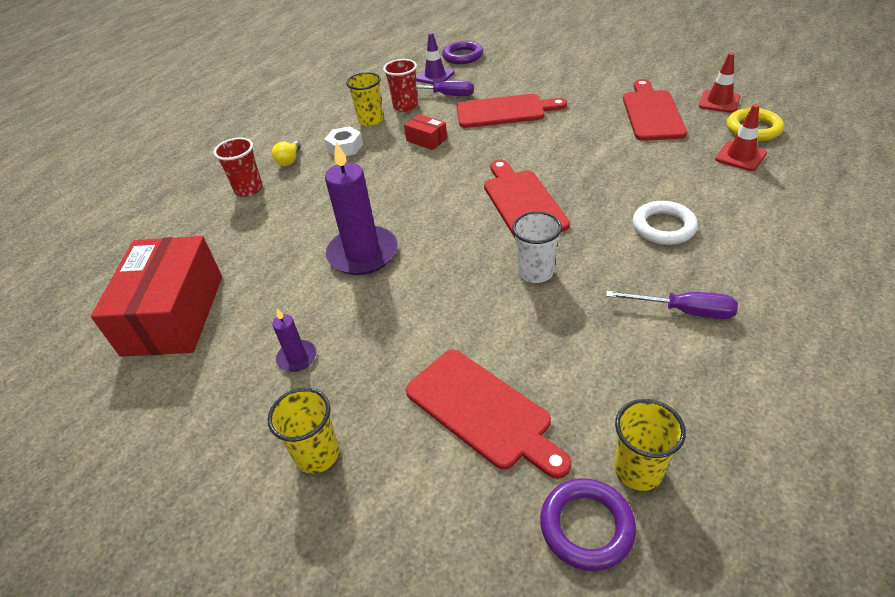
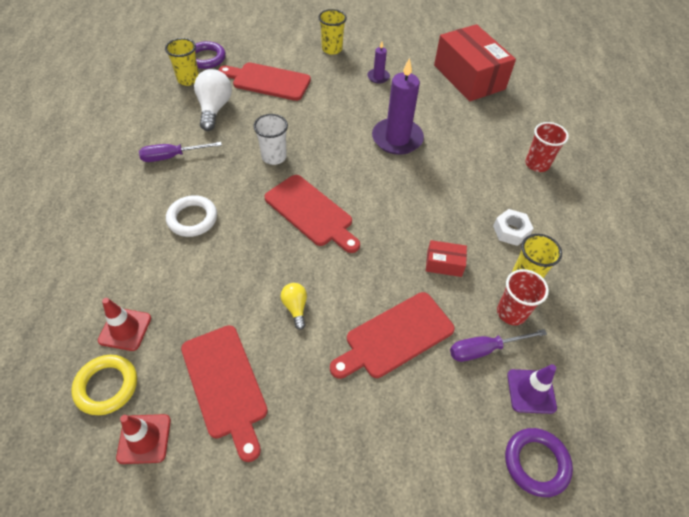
camera: 145 degrees right, 10 degrees up
yellow light bulb [272,141,301,166] -> yellow light bulb moved to [281,283,307,330]
none -> white light bulb [194,69,232,131]

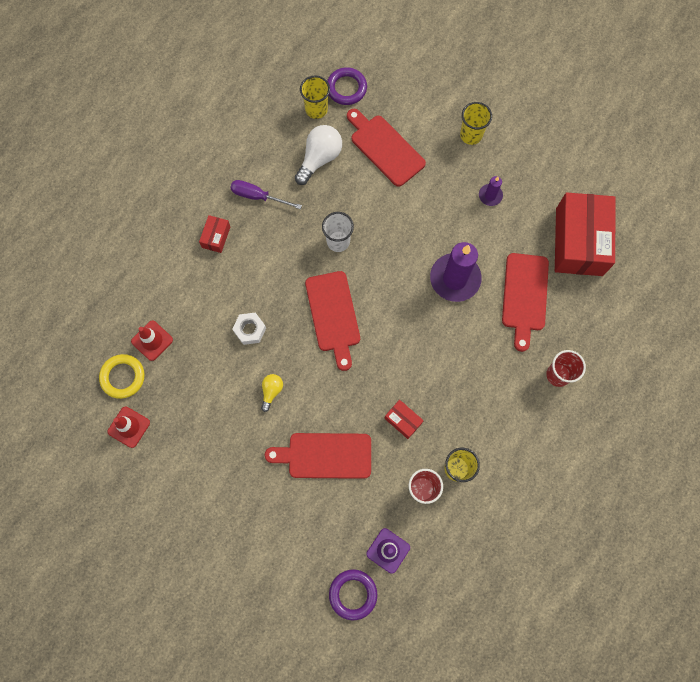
camera: 35 degrees right, 20 degrees up
white ring [166,195,217,237] -> none
red cutting board [181,325,268,462] -> red cutting board moved to [502,253,549,352]
purple screwdriver [450,329,547,362] -> none
white nut [493,209,534,246] -> white nut moved to [232,313,266,345]
none -> red box [199,215,230,253]

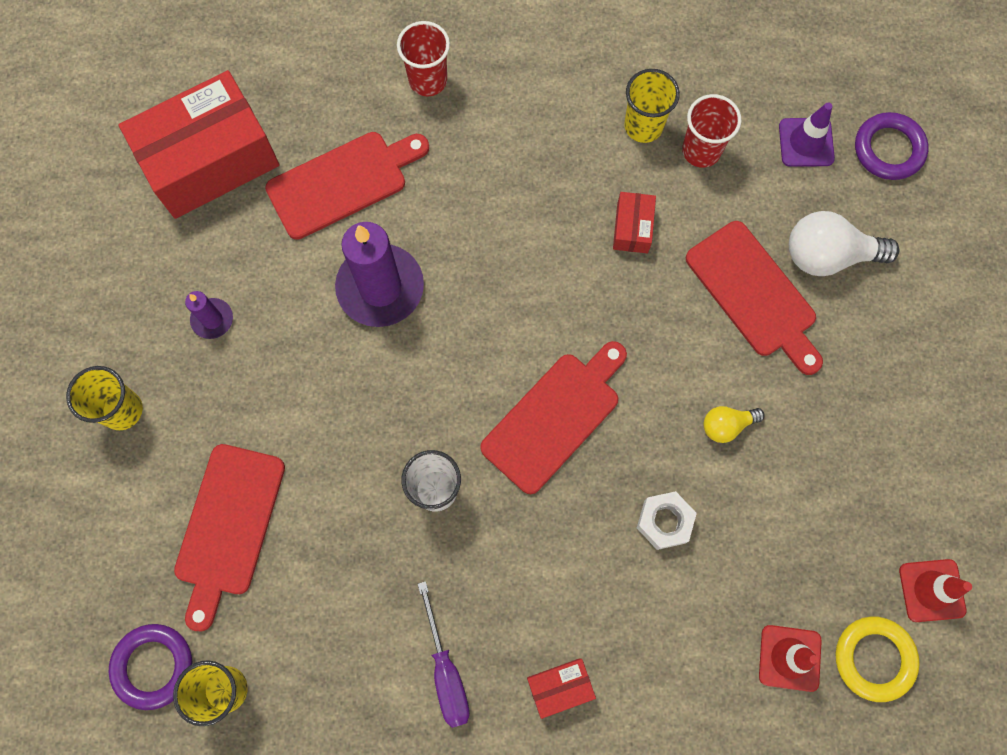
camera: 125 degrees left, 0 degrees up
white light bulb [295,125,342,185] -> white light bulb moved to [789,211,899,276]

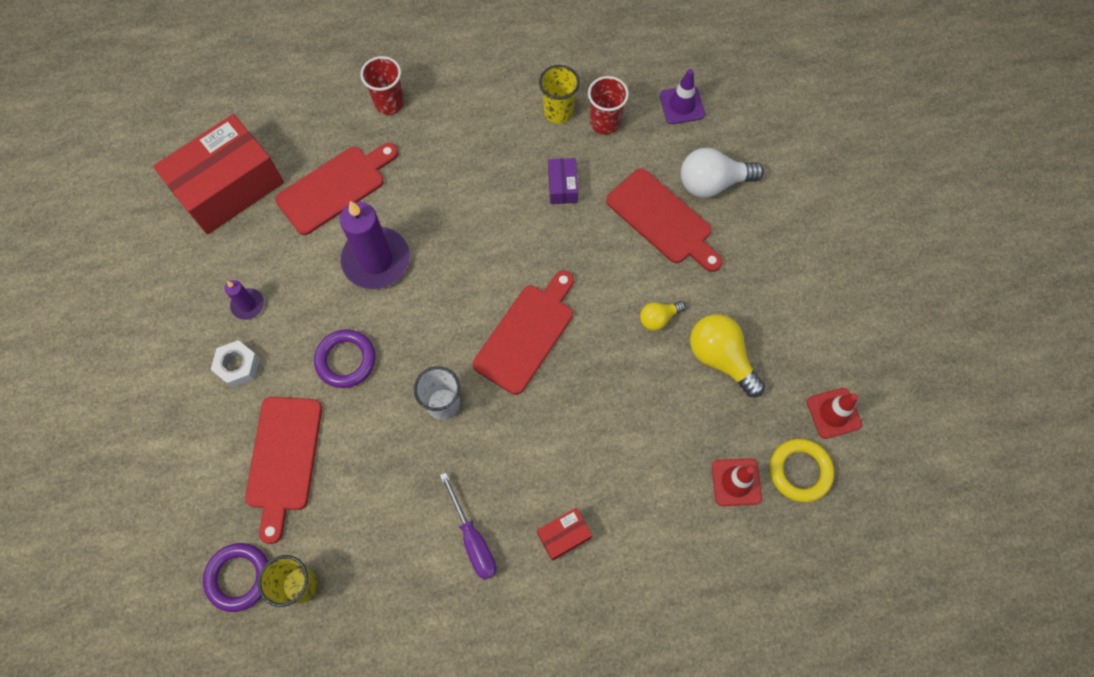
camera: 10 degrees left, 5 degrees down
yellow cup [66,366,143,430] -> none
red box [613,192,656,253] -> purple box [548,158,578,204]
white nut [637,491,697,550] -> white nut moved to [211,340,260,388]
purple ring [855,112,929,180] -> purple ring moved to [314,329,375,388]
none -> yellow light bulb [690,314,765,397]

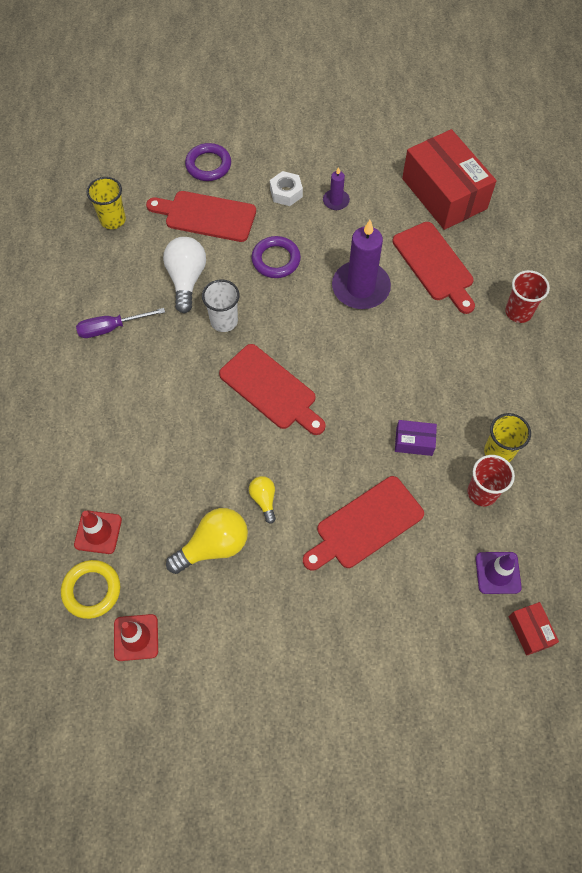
camera: 100 degrees right, 5 degrees down
purple ring [203,543,268,612] -> purple ring moved to [185,143,231,181]
red box [537,508,592,561] -> red box moved to [509,602,559,656]
white light bulb [681,148,764,198] -> white light bulb moved to [163,237,206,313]

